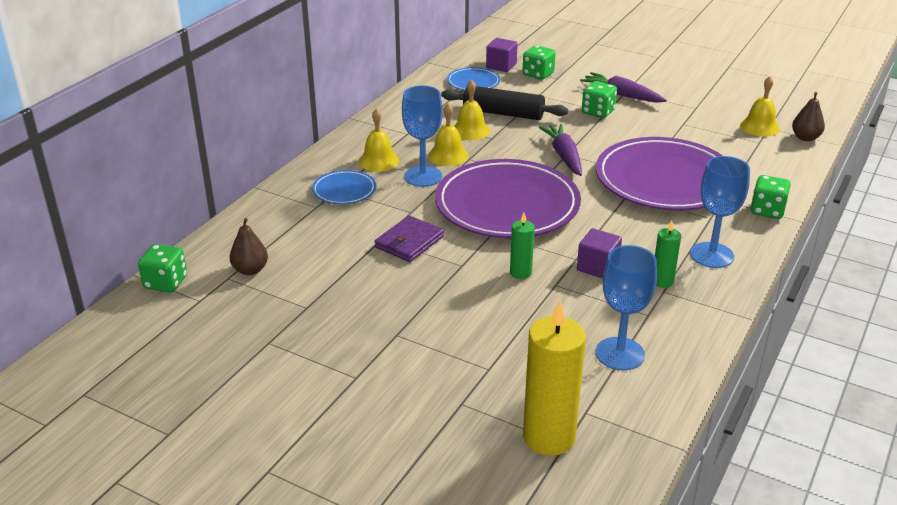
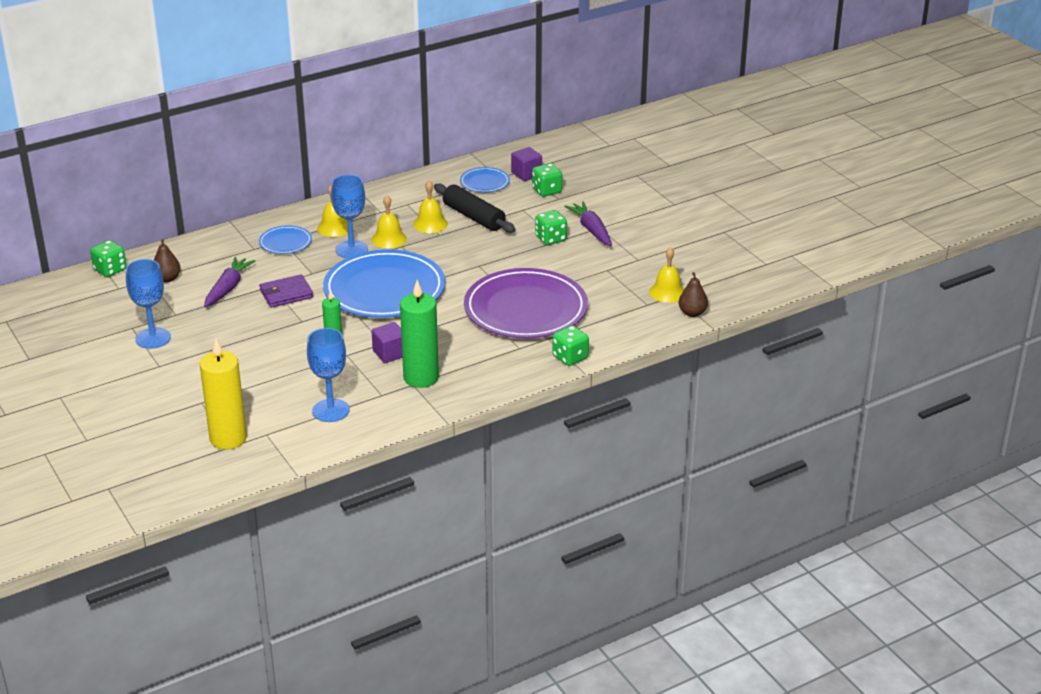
camera: 30 degrees right, 0 degrees up
purple plate [435,159,581,238] -> blue plate [323,250,445,318]
purple carrot [539,124,582,176] -> purple carrot moved to [204,257,255,307]
green candle [655,220,681,288] -> green candle [400,280,439,388], size x1.96
blue goblet [690,156,750,268] -> blue goblet moved to [126,259,171,349]

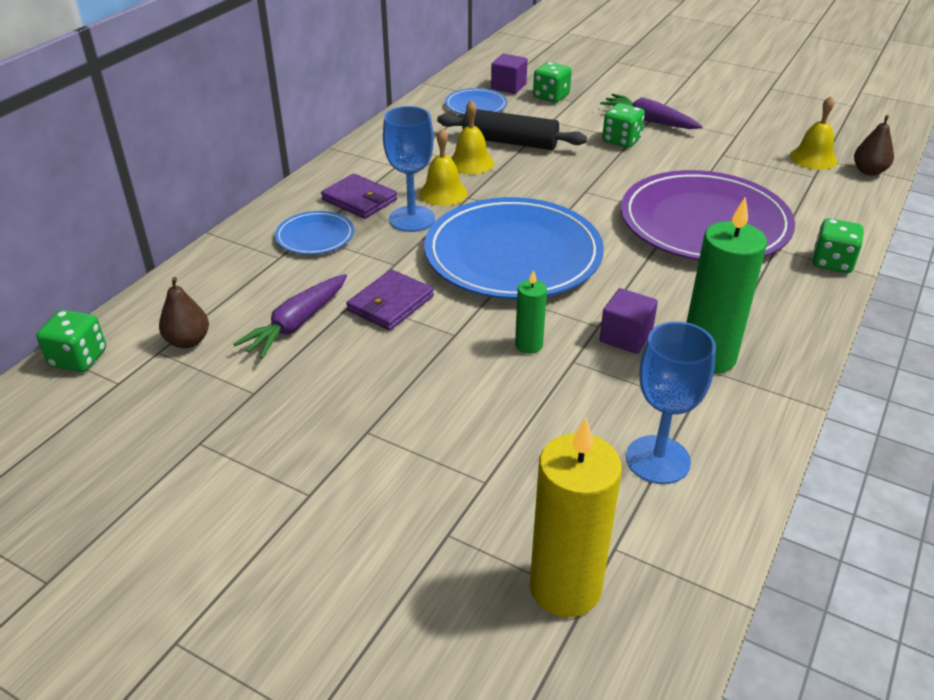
camera: 30 degrees left, 5 degrees up
blue goblet [126,259,171,349] -> none
purple carrot [204,257,255,307] -> purple carrot turned 135 degrees counterclockwise [233,274,347,359]
yellow bell [317,184,348,237] -> purple wallet [321,173,397,219]

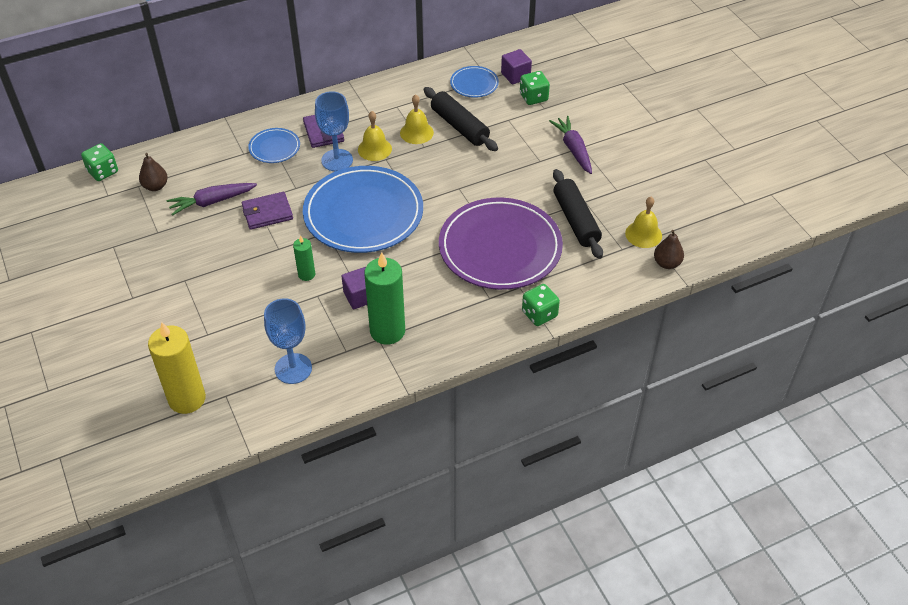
camera: 35 degrees right, 10 degrees up
green dice [602,103,645,148] -> none
none -> black rolling pin [553,169,603,259]

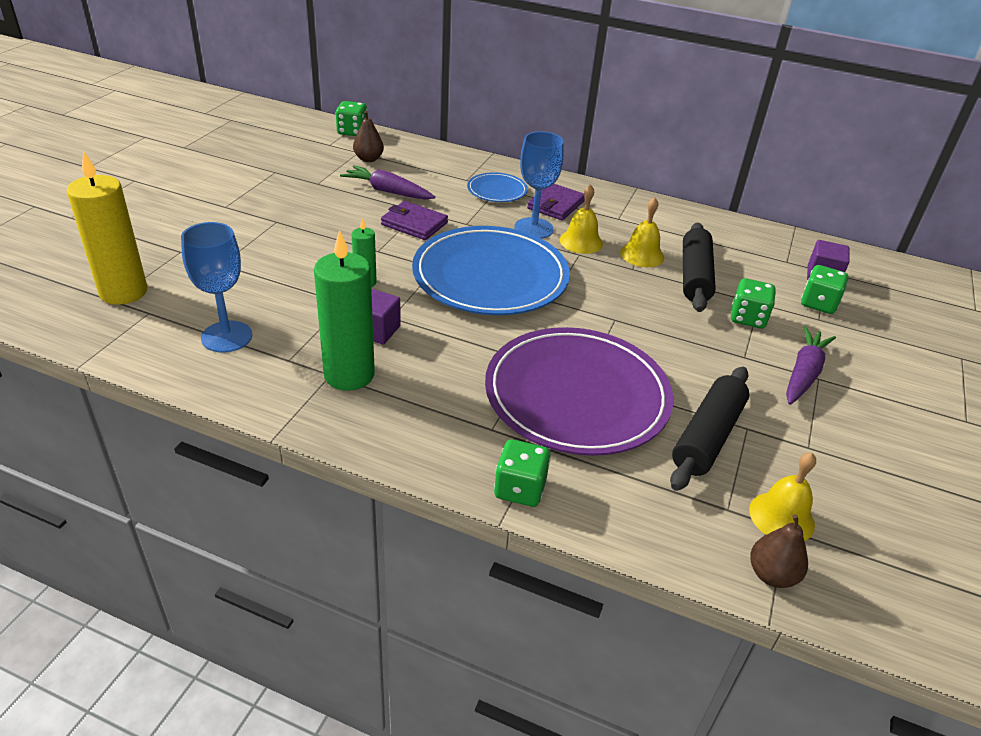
camera: 45 degrees right, 10 degrees down
blue plate [450,66,499,98] -> none
none -> green dice [731,278,776,328]

